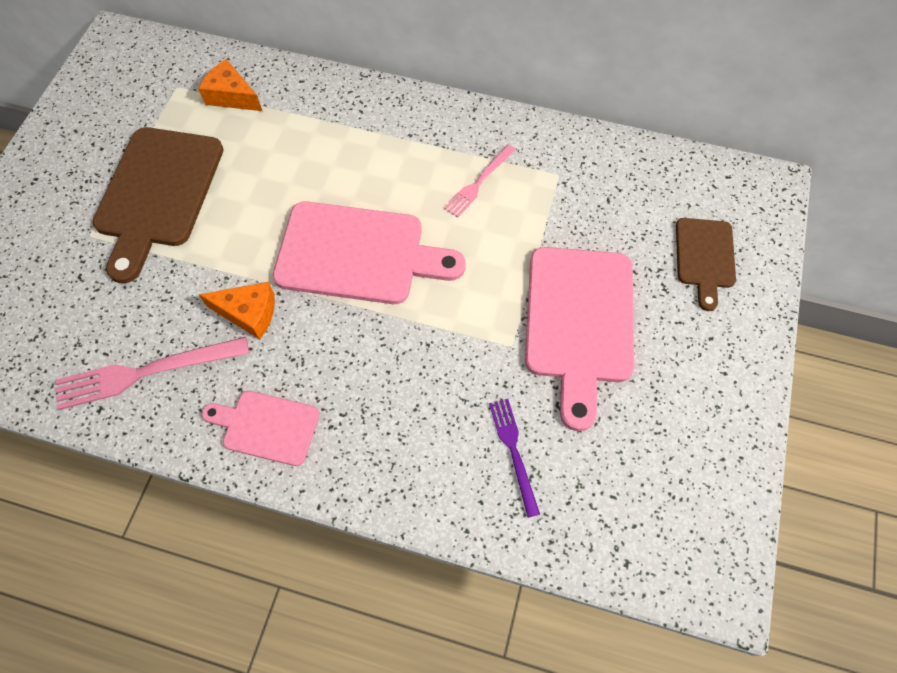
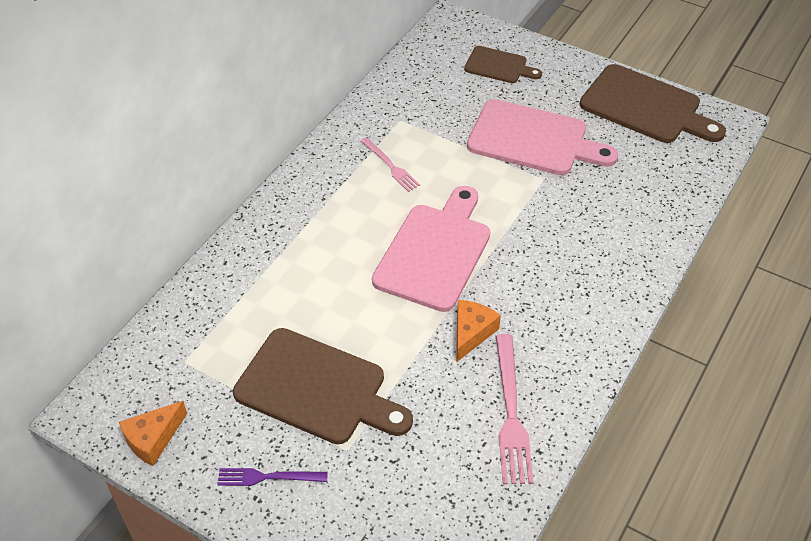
camera: 75 degrees left, 15 degrees down
orange cheese [198,59,262,111] -> orange cheese moved to [119,401,187,466]
pink cutting board [202,391,320,466] -> none
purple fork [489,399,540,518] -> purple fork moved to [217,468,328,486]
none -> brown cutting board [580,64,726,143]

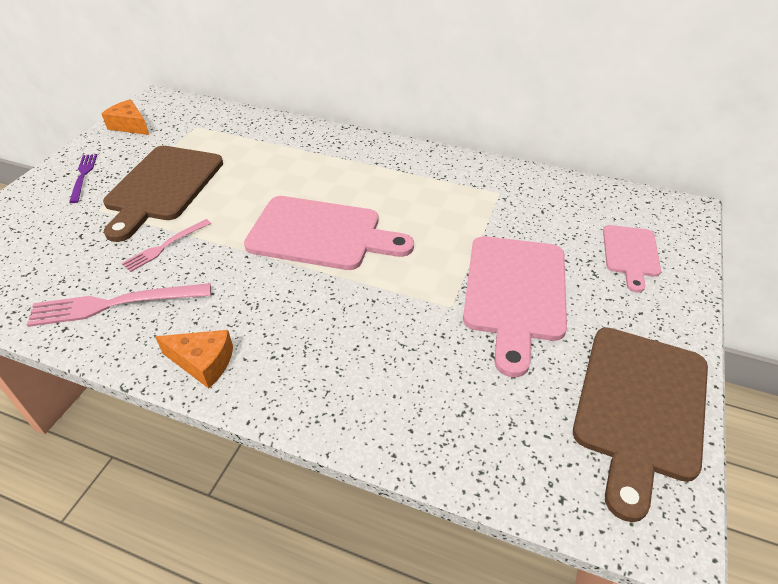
camera: 80 degrees right, 5 degrees down
pink fork [360,137,420,192] -> pink fork moved to [122,219,211,272]
orange cheese [456,300,501,362] -> orange cheese moved to [155,330,233,389]
brown cutting board [464,46,542,83] -> pink cutting board [603,225,661,293]

